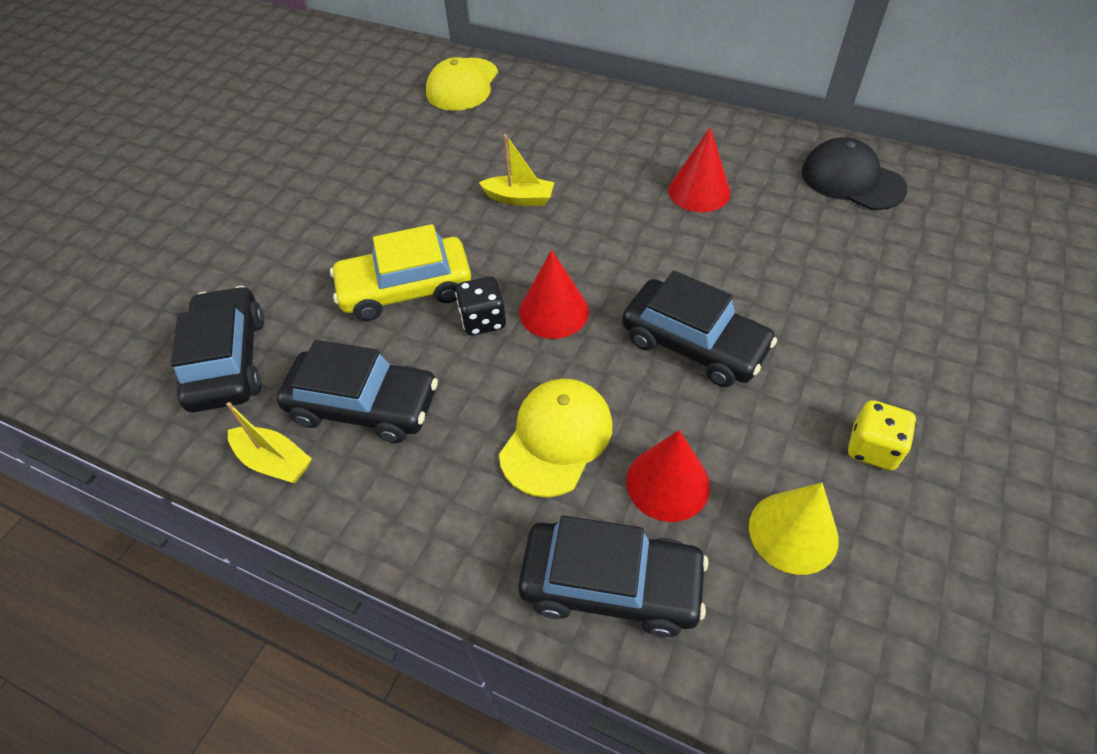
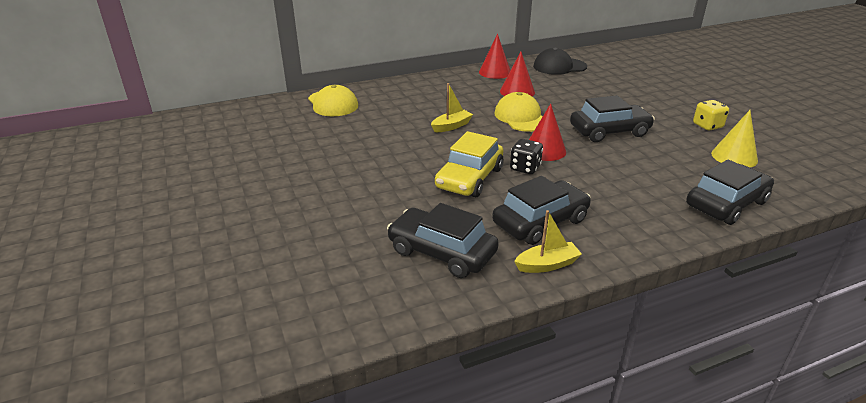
camera: 50 degrees left, 20 degrees down
yellow cap [499,378,613,497] -> yellow cap moved to [495,92,543,132]
red cone [626,430,710,522] -> red cone moved to [479,34,511,79]

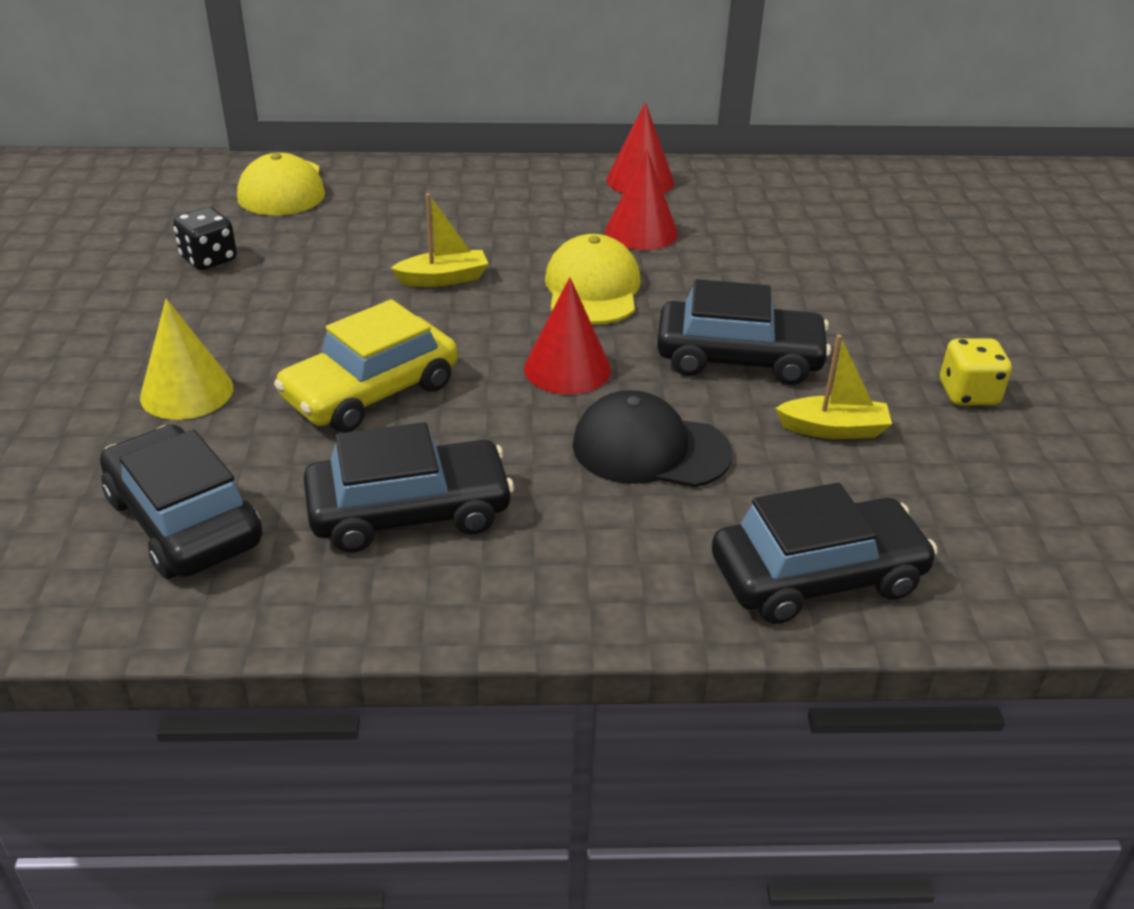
camera: 20 degrees right, 5 degrees up
black dice [510,139,543,174] -> black dice moved to [173,207,237,270]
yellow boat [514,210,582,273] -> yellow boat moved to [775,335,892,439]
black cap [533,48,587,75] -> black cap moved to [573,390,732,487]
yellow cone [711,110,758,167] -> yellow cone moved to [140,298,233,420]

